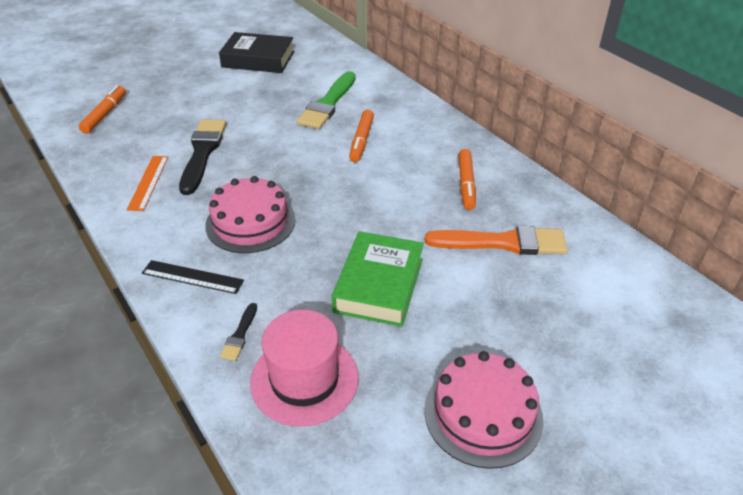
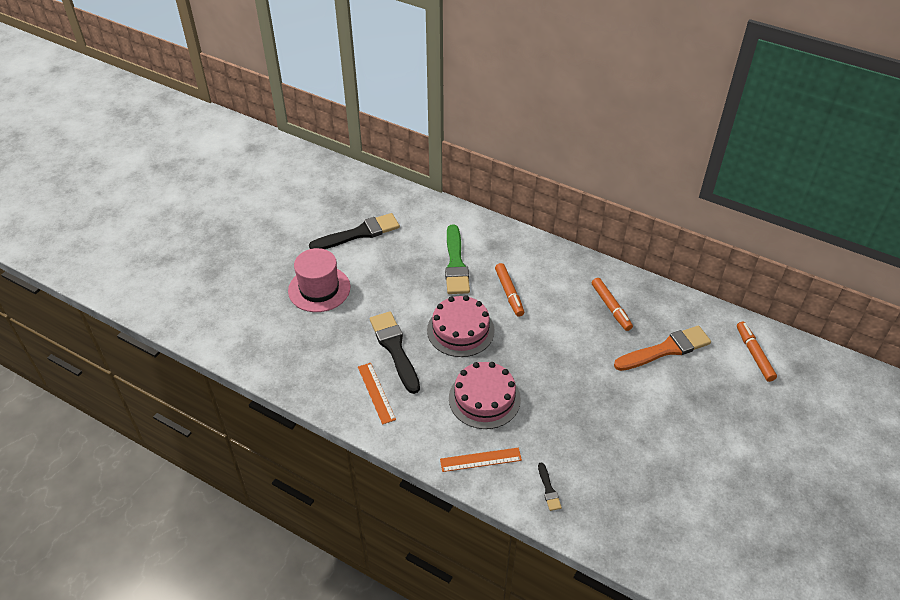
camera: 25 degrees left, 5 degrees up
orange marker [79,85,126,134] -> orange marker moved to [737,322,777,382]
black ruler [142,260,244,294] -> orange ruler [440,448,522,472]
black book [219,32,294,73] -> black brush [309,213,400,249]
pink hat [250,310,359,427] -> pink hat moved to [288,248,350,312]
green book [332,231,424,327] -> none
pink cake [424,351,544,469] -> pink cake moved to [427,295,495,357]

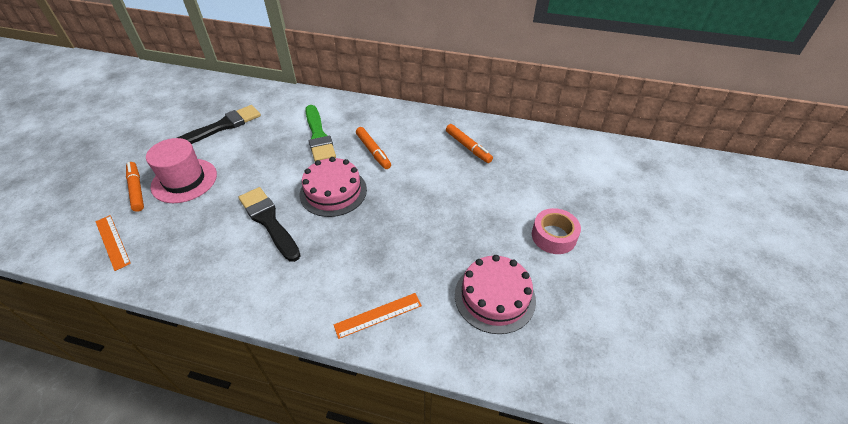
camera: 15 degrees left, 0 degrees up
orange ruler [358,363,396,425] -> orange ruler moved to [95,215,131,271]
pink cake [449,362,521,429] -> pink cake moved to [455,255,536,334]
black brush [538,462,562,511] -> none
orange brush [614,325,711,371] -> none
orange marker [737,322,777,382] -> orange marker moved to [126,162,144,212]
none -> pink tape [532,208,581,254]

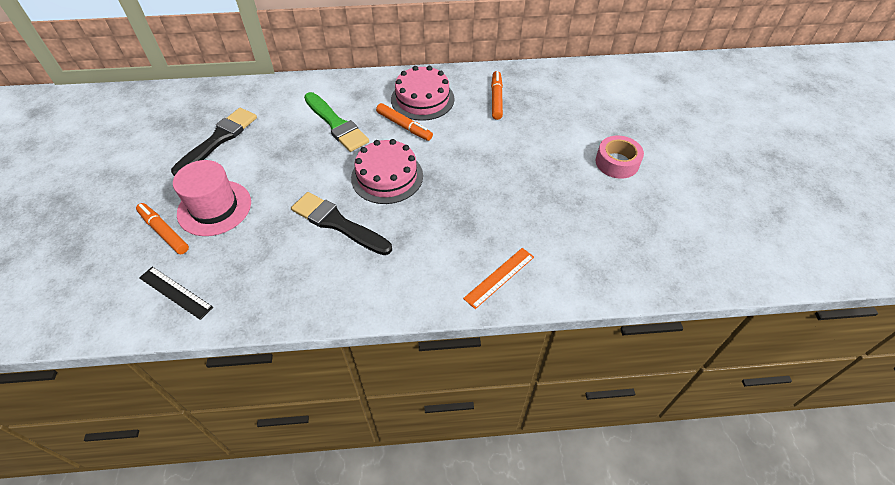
camera: 20 degrees left, 5 degrees up
orange ruler [95,215,131,271] -> black ruler [139,267,213,320]
orange marker [446,124,493,163] -> orange marker turned 120 degrees counterclockwise [491,71,503,120]
pink cake [455,255,536,334] -> pink cake moved to [391,66,455,121]

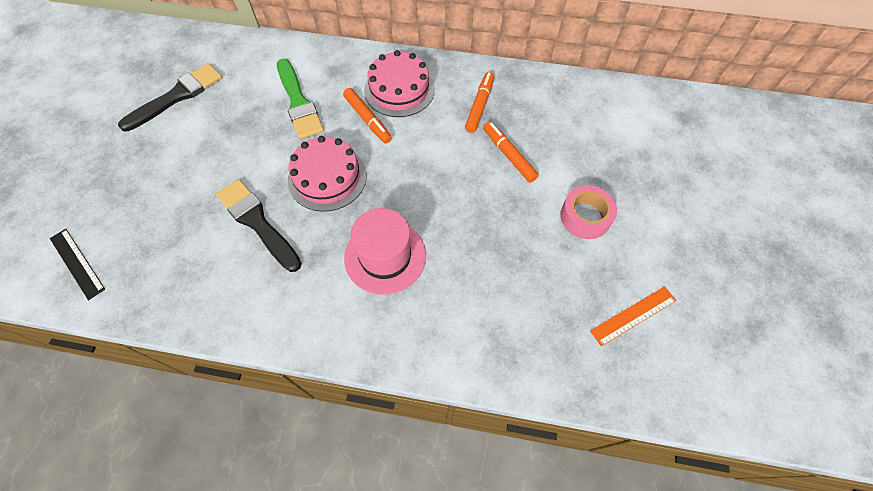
camera: 15 degrees right, 10 degrees up
orange marker [136,203,189,254] -> orange marker moved to [483,121,539,183]
pink hat [173,160,251,236] -> pink hat moved to [344,208,426,294]
orange ruler [463,248,534,309] -> orange ruler moved to [590,286,676,346]

